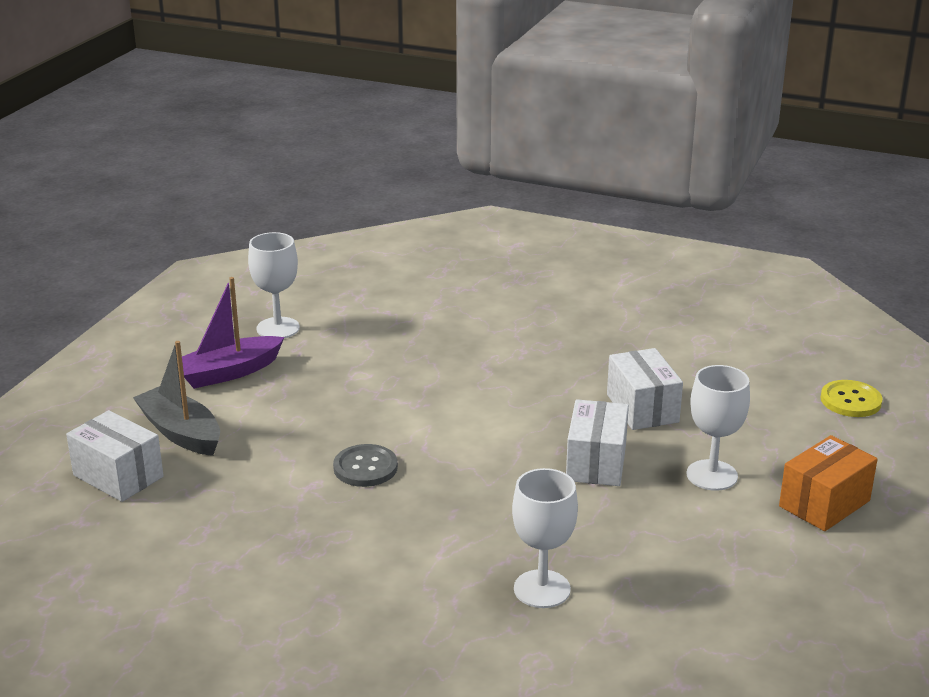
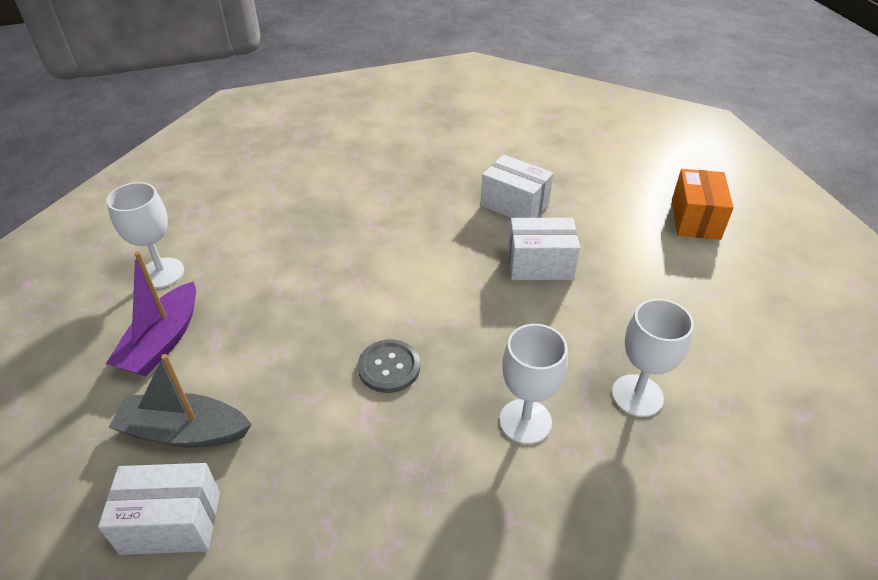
camera: 40 degrees left, 15 degrees up
white box [566,399,629,486] -> white box turned 60 degrees counterclockwise [508,218,580,280]
white goblet [687,365,750,491] -> white goblet moved to [499,324,568,444]
yellow button [821,380,883,417] -> none

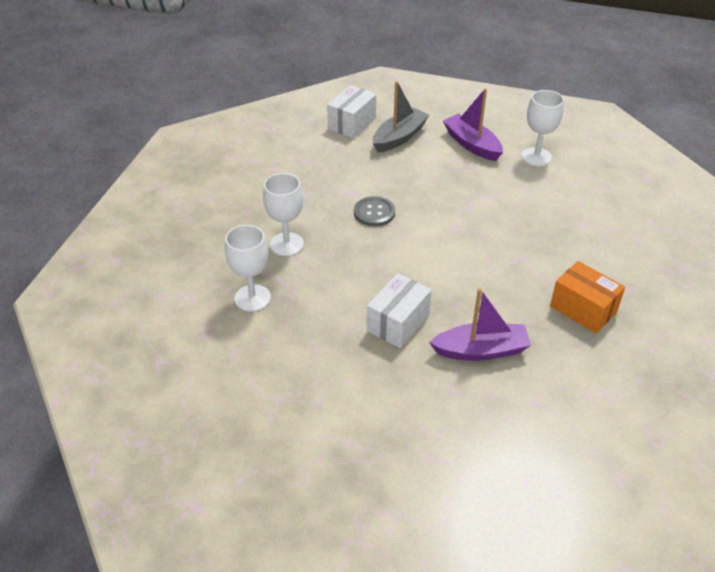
camera: 125 degrees right, 0 degrees up
white box [481,155,553,218] -> purple boat [429,288,531,361]
orange box [672,169,734,240] -> orange box moved to [550,261,625,333]

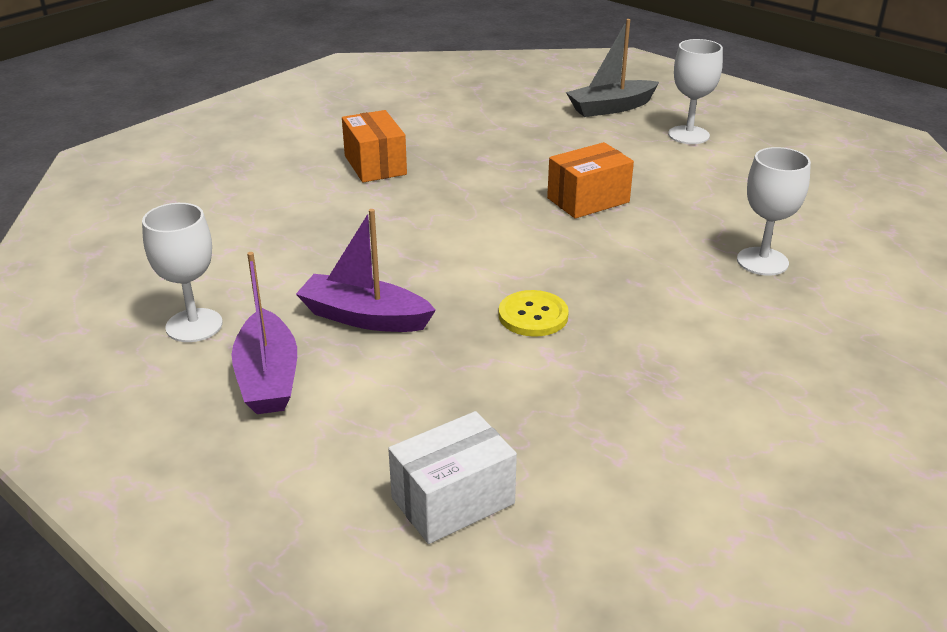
camera: 155 degrees left, 10 degrees down
white goblet [263,173,304,256] -> white goblet moved to [668,39,723,144]
grey button [354,196,395,227] -> yellow button [499,290,569,337]
white box [367,273,432,348] -> orange box [547,142,634,219]
grey boat [373,81,429,152] -> grey boat moved to [566,19,659,117]
purple boat [429,288,531,361] -> purple boat moved to [296,209,436,332]

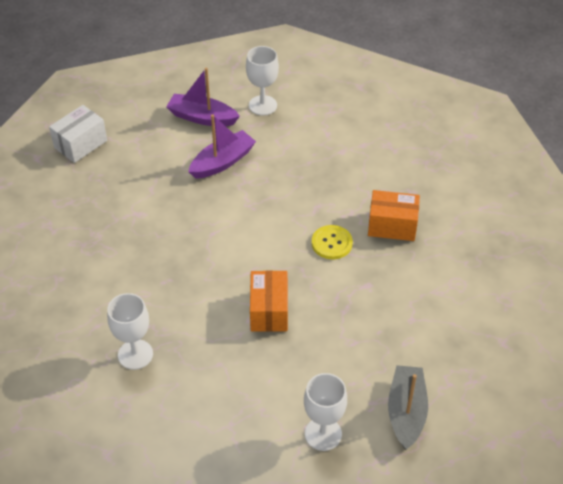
camera: 120 degrees right, 15 degrees up
white box [388,411,517,544] -> white box turned 45 degrees clockwise [49,105,107,163]
yellow button [499,290,569,337] -> yellow button moved to [312,225,353,259]

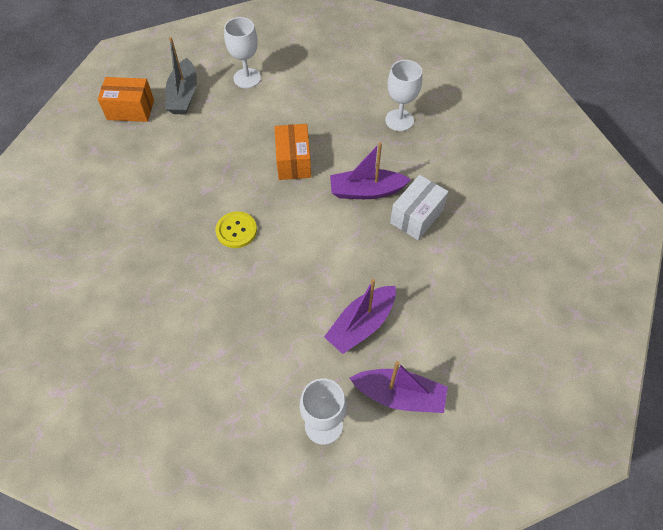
camera: 175 degrees right, 10 degrees up
white box [49,105,107,163] -> white box moved to [390,175,448,240]
orange box [368,190,420,241] -> orange box moved to [98,77,154,122]
none -> purple boat [330,142,411,199]

